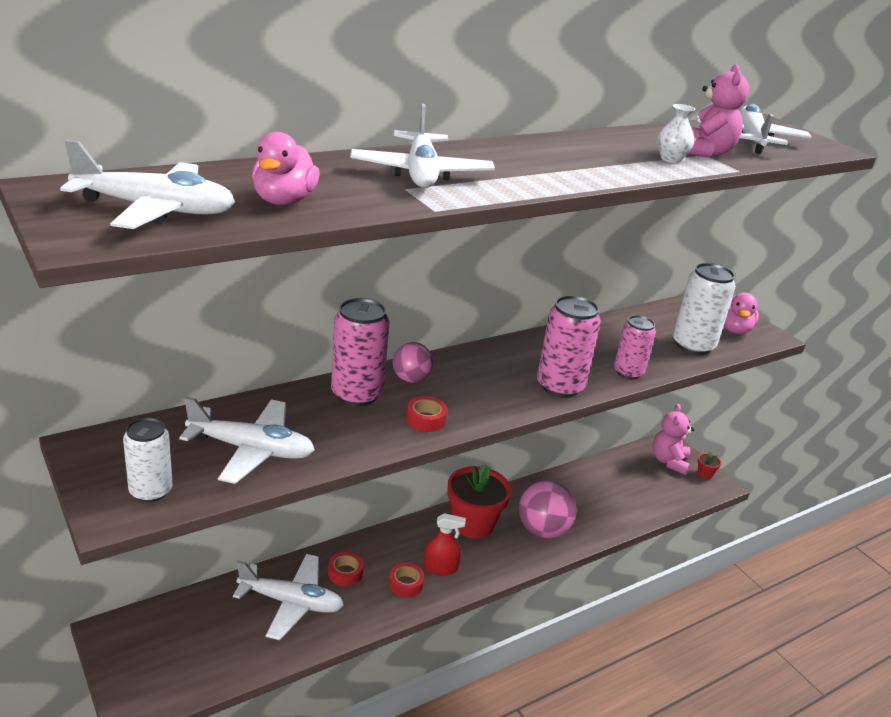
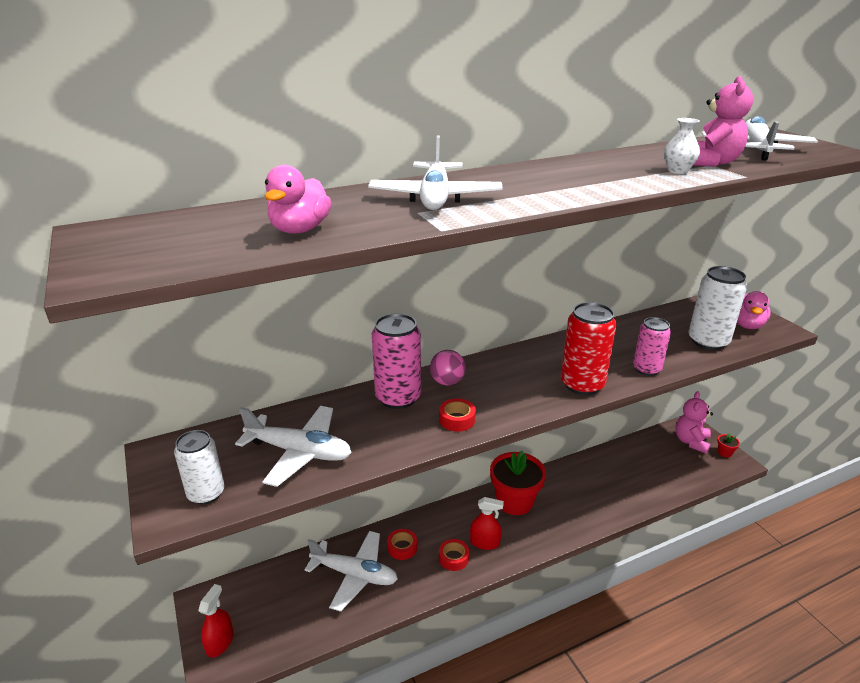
camera: 10 degrees right, 0 degrees up
white plane [60,140,235,229] -> none
pink ball [519,480,577,538] -> none
pink can [537,295,601,398] -> red can [561,302,617,395]
none -> red spray bottle [198,584,233,658]

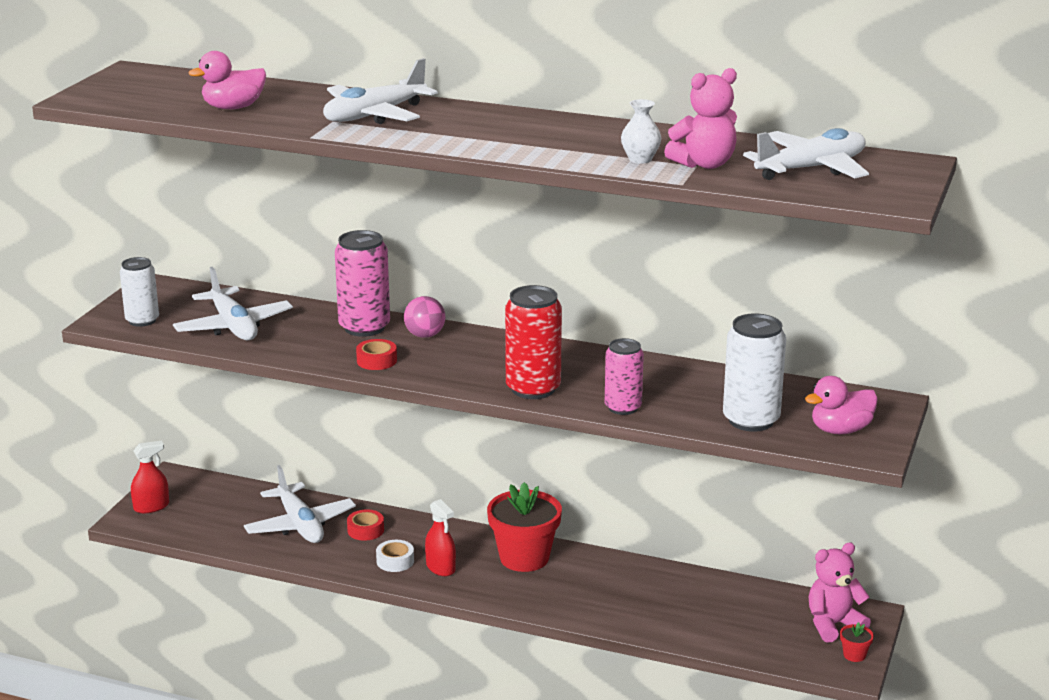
camera: 45 degrees right, 5 degrees down
red tape [439,539,469,571] -> white tape [376,540,414,572]

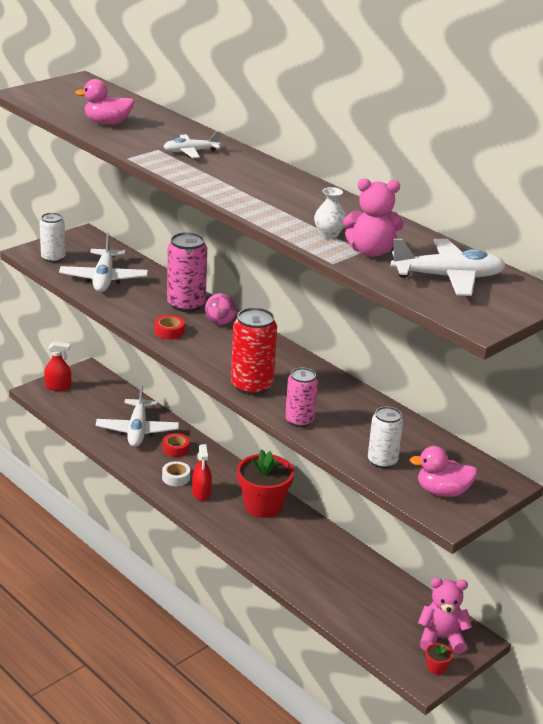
camera: 25 degrees right, 5 degrees up
white plane [323,58,438,124] -> white plane [163,131,220,158], size x0.59
white can [723,314,786,431] -> white can [368,406,403,468], size x0.66

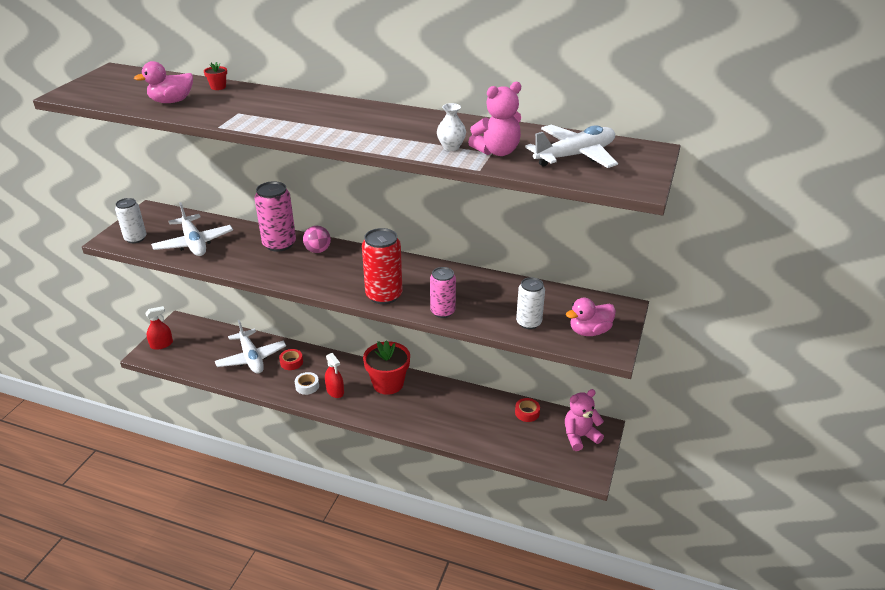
camera: 25 degrees left, 5 degrees up
red tape [154,315,185,340] -> red tape moved to [515,398,540,422]
white plane [163,131,220,158] -> none
red flower pot [426,643,453,675] -> red flower pot moved to [204,62,227,90]

